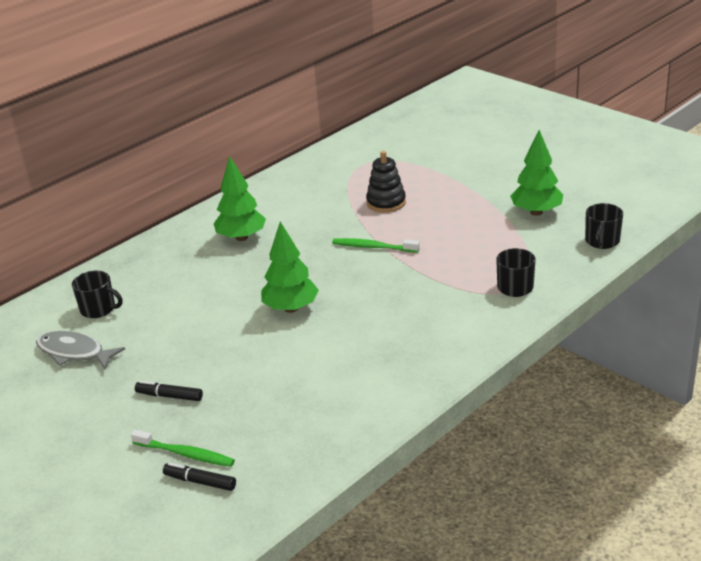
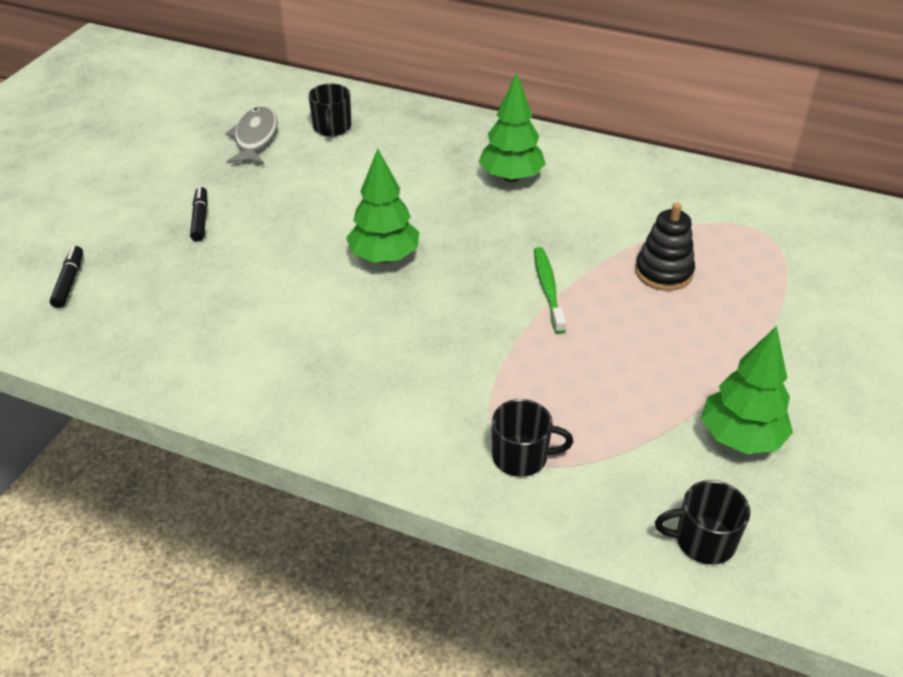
camera: 65 degrees right, 10 degrees up
green toothbrush [131,429,235,467] -> none

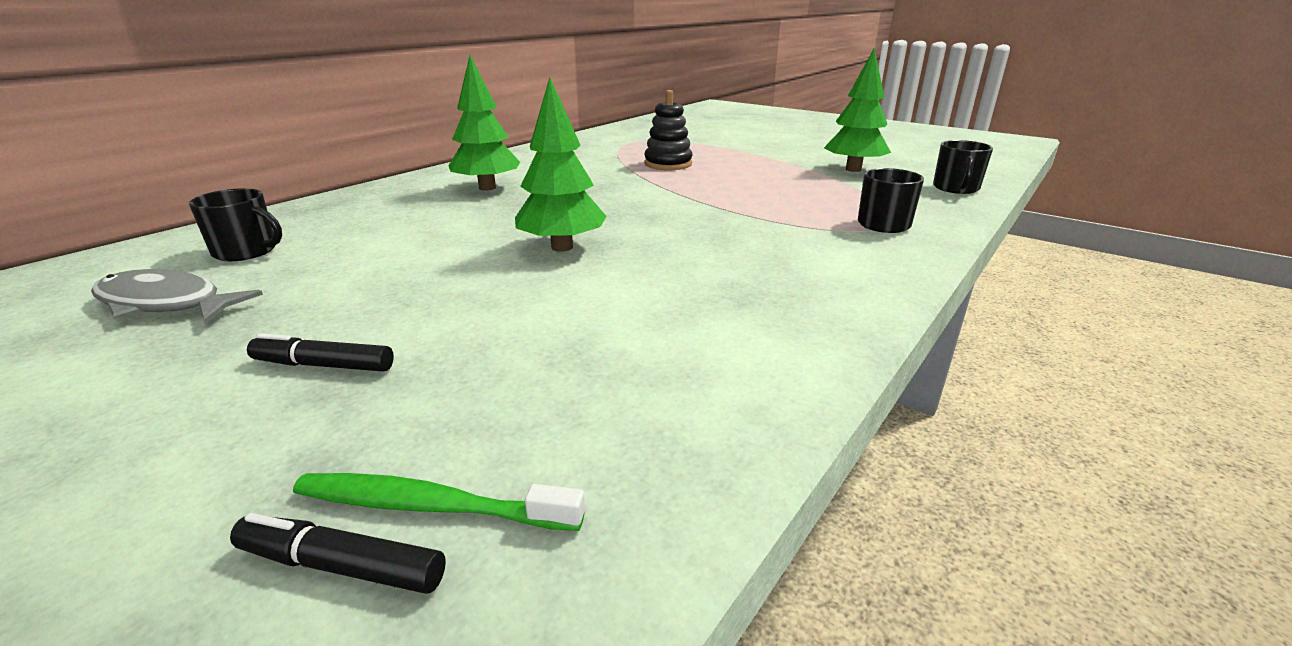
camera: 75 degrees left, 15 degrees down
green toothbrush [534,247,566,334] -> green toothbrush moved to [293,473,585,531]

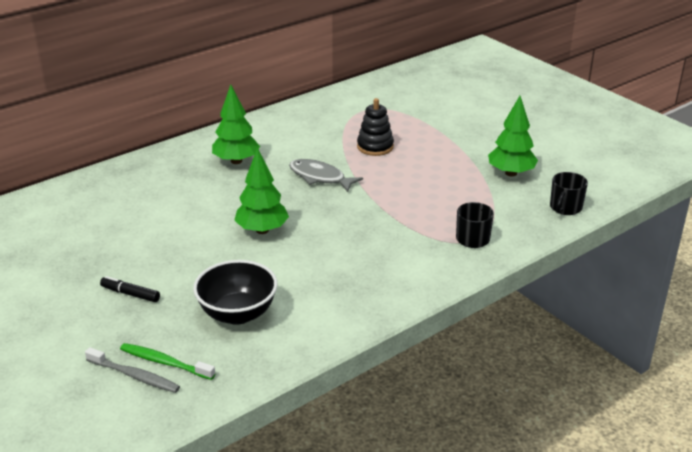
camera: 15 degrees right, 5 degrees up
grey fish [91,269,263,324] -> grey fish moved to [289,159,363,192]
black mug [189,188,282,261] -> none
black marker [230,513,446,594] -> grey toothbrush [85,347,180,393]
none -> black bowl [193,260,278,325]

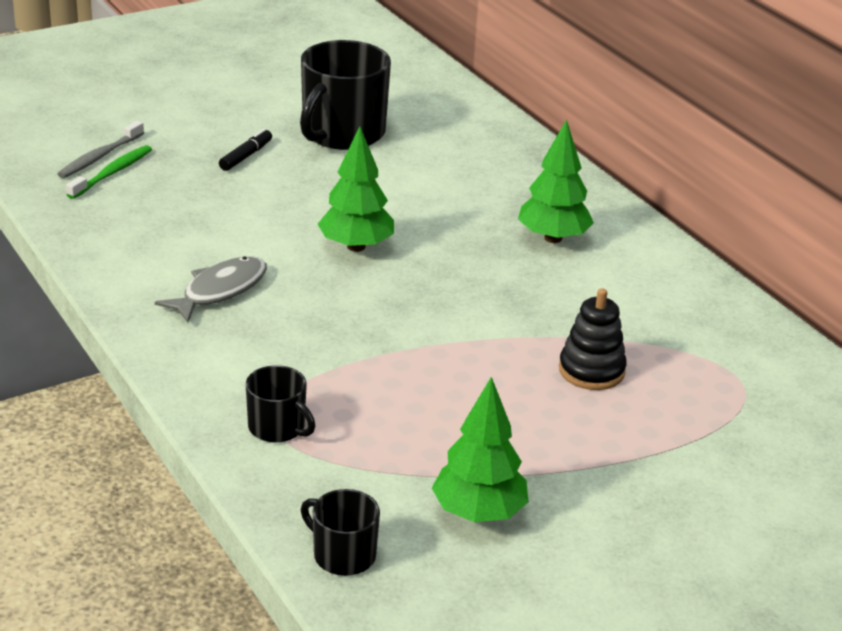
camera: 95 degrees right, 0 degrees up
black bowl [193,260,278,325] -> none
grey fish [289,159,363,192] -> grey fish moved to [155,256,267,323]
none -> black mug [300,40,391,150]

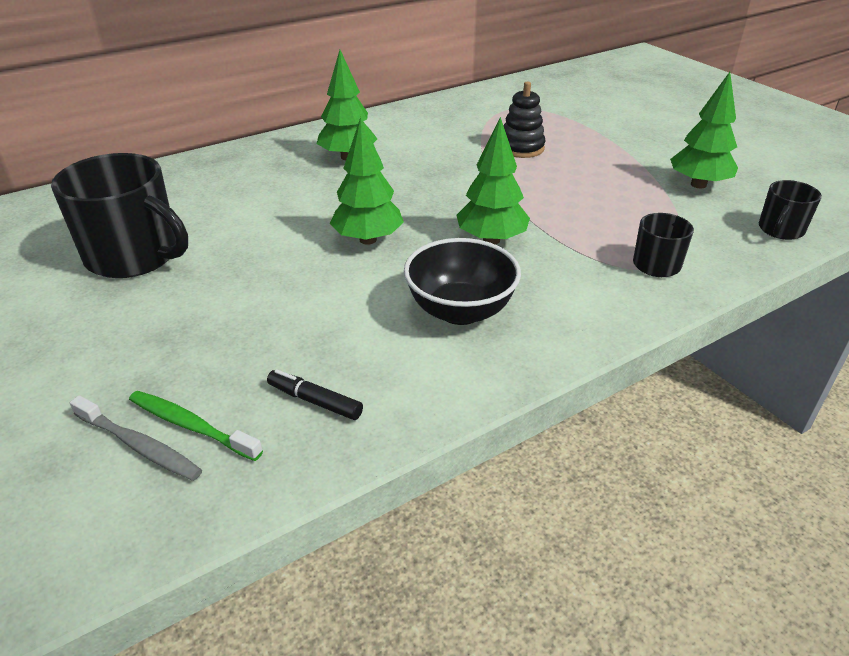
camera: 90 degrees left, 5 degrees up
grey fish [155,256,267,323] -> black bowl [404,238,521,325]
black marker [219,129,272,171] -> black marker moved to [267,369,363,420]
none -> green tree [457,117,530,245]

